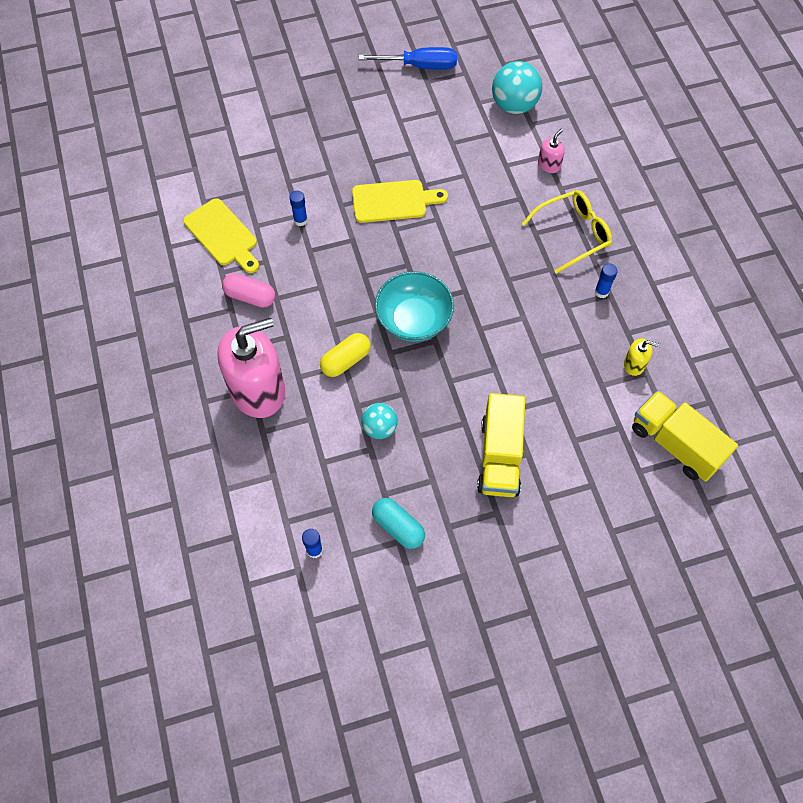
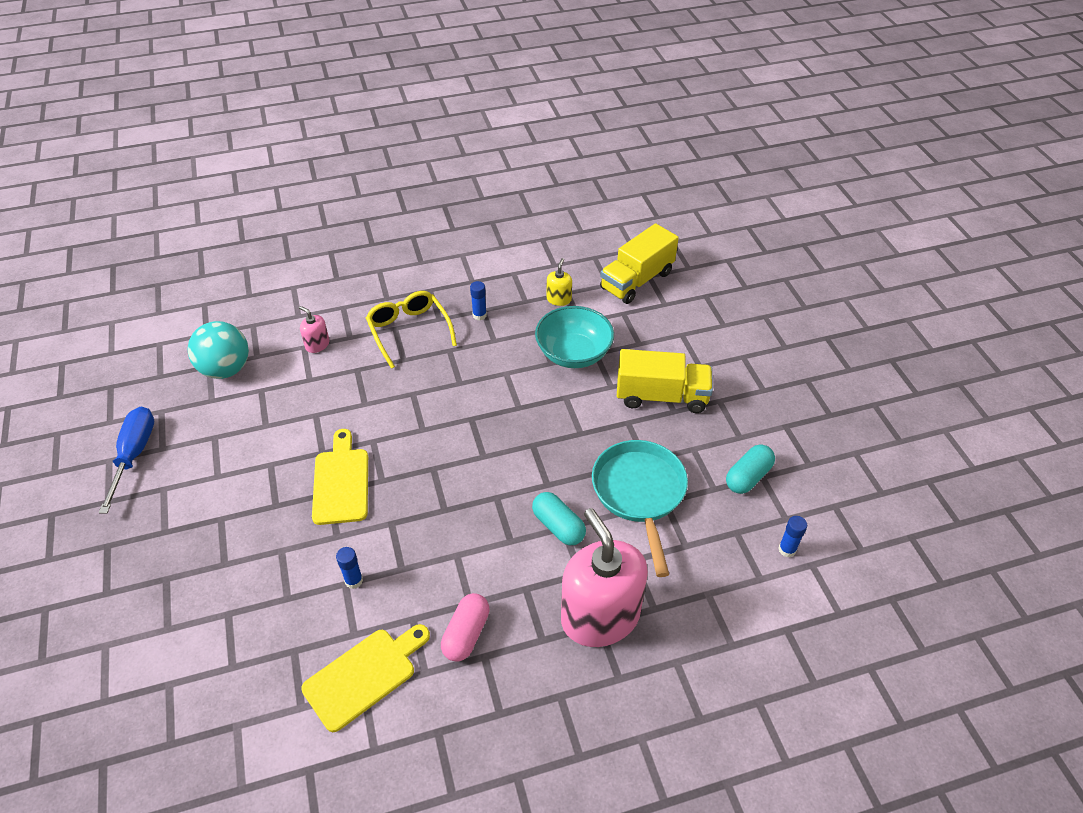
camera: 90 degrees left, 15 degrees down
yellow capsule [320,333,371,377] -> turquoise capsule [532,492,586,546]
turquoise ball [361,403,398,439] -> turquoise pan [592,440,688,577]
turquoise bowl [375,271,454,342] -> turquoise bowl moved to [535,306,614,368]

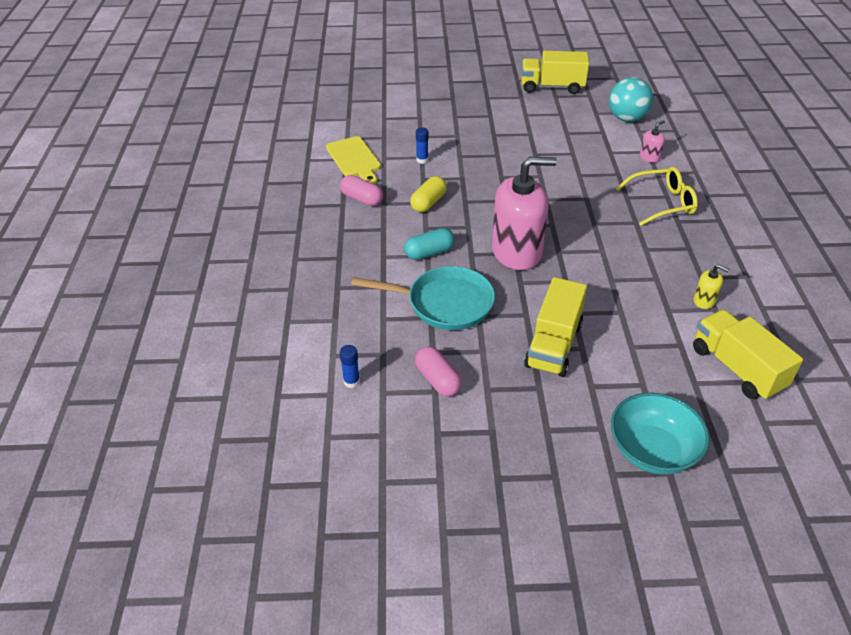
camera: 105 degrees right, 5 degrees down
blue screwdriver [99,406,154,514] -> yellow truck [521,51,589,94]
yellow cutting board [312,429,368,525] -> none
blue glue stick [470,281,487,320] -> none
turquoise bowl [535,306,614,368] -> turquoise bowl moved to [611,393,710,475]
pink soap dispenser [561,508,648,647] -> pink soap dispenser moved to [492,157,557,270]
turquoise capsule [726,444,775,494] -> pink capsule [415,346,462,397]
none -> yellow capsule [410,176,447,212]

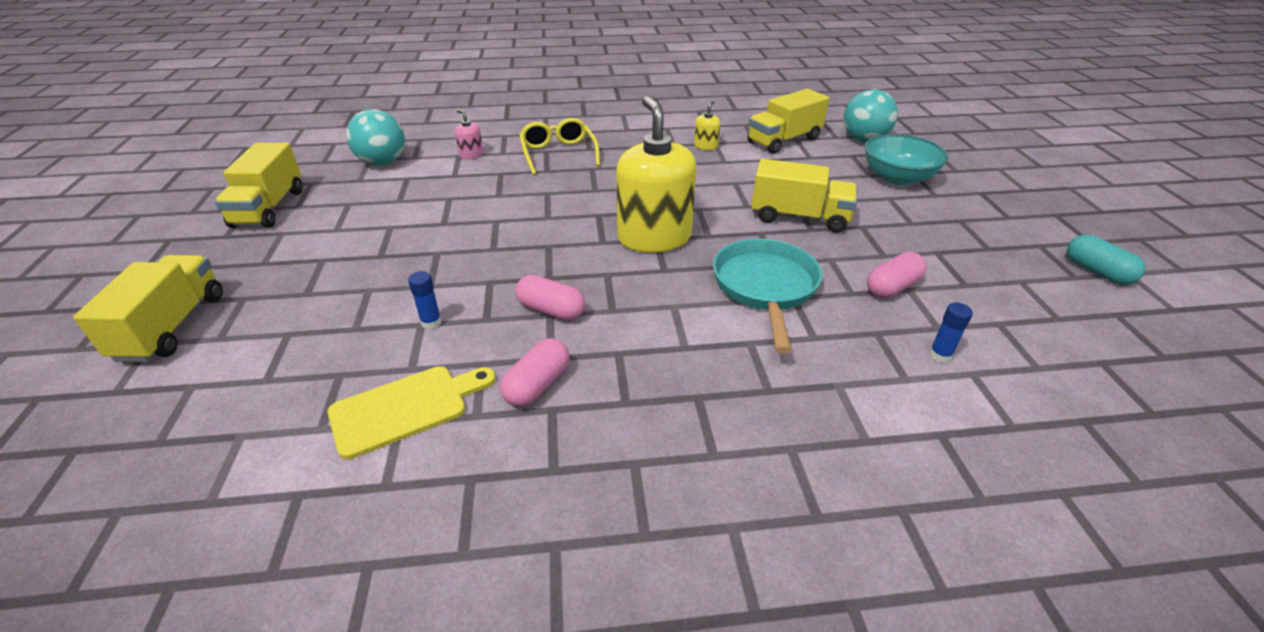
camera: 95 degrees left, 5 degrees down
turquoise capsule [404,228,455,260] -> turquoise capsule moved to [1067,234,1146,285]
yellow capsule [410,176,447,212] -> pink capsule [515,275,585,321]
pink soap dispenser [492,157,557,270] -> yellow soap dispenser [616,96,697,253]
none -> yellow truck [73,255,223,362]
none -> turquoise ball [844,89,898,142]

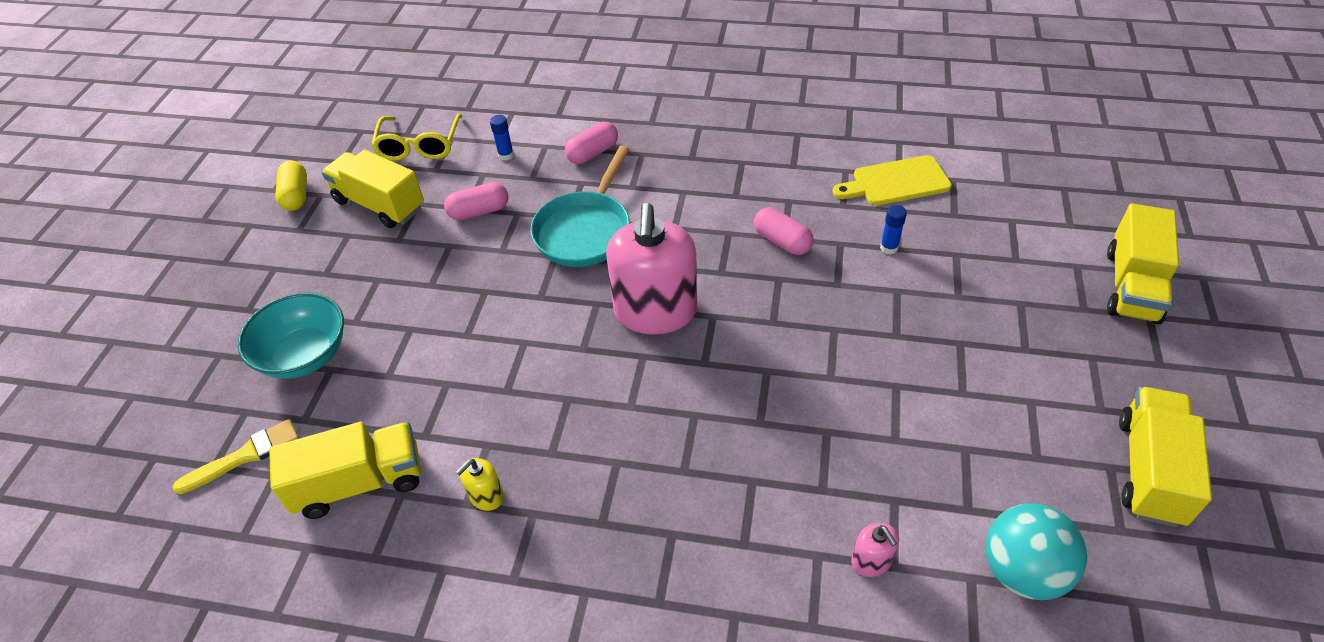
camera: 160 degrees left, 10 degrees up
pink capsule [500,338,570,407] -> pink capsule moved to [565,122,618,164]
yellow glasses [519,118,600,175] -> yellow glasses moved to [371,113,462,161]
yellow soap dispenser [616,96,697,253] -> pink soap dispenser [606,203,697,335]
yellow truck [751,159,857,233] -> yellow truck moved to [322,150,424,228]
turquoise ball [844,89,898,142] -> yellow brush [172,419,299,494]
turquoise capsule [1067,234,1146,285] -> yellow capsule [275,161,307,211]

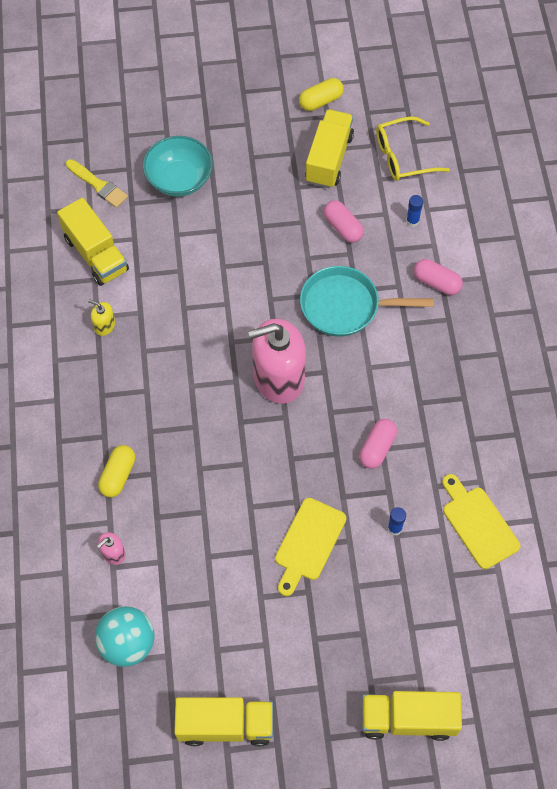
camera: 70 degrees right, 15 degrees up
none -> yellow capsule [98,445,135,497]
none -> yellow cutting board [275,498,347,596]

